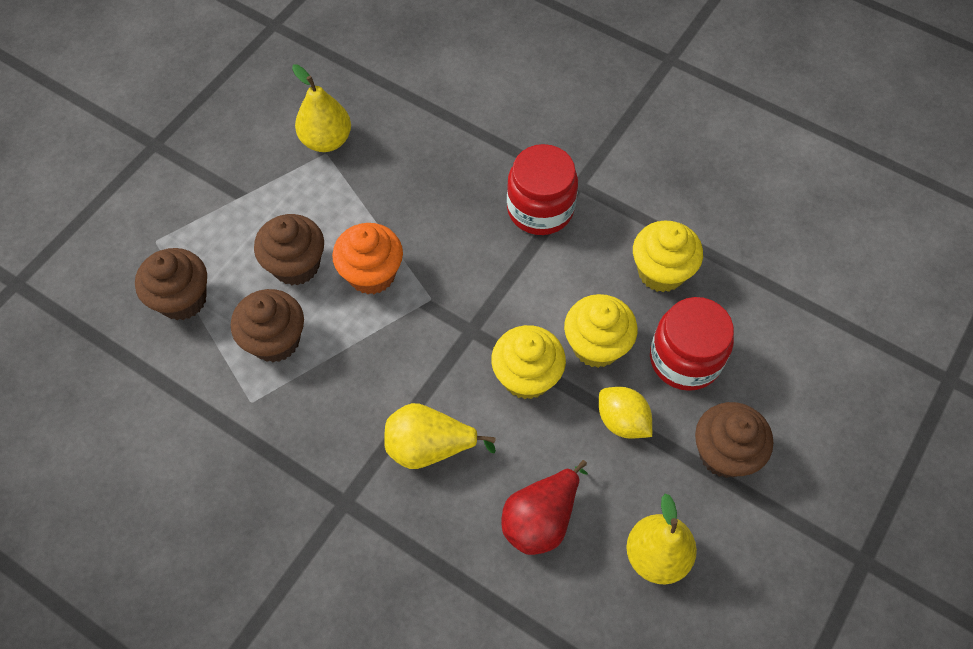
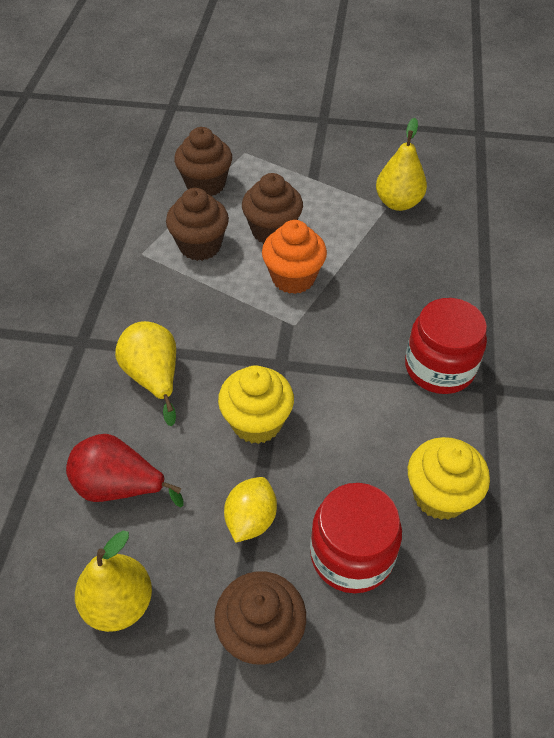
camera: 65 degrees right, 10 degrees down
yellow cupcake [564,294,638,368] -> none

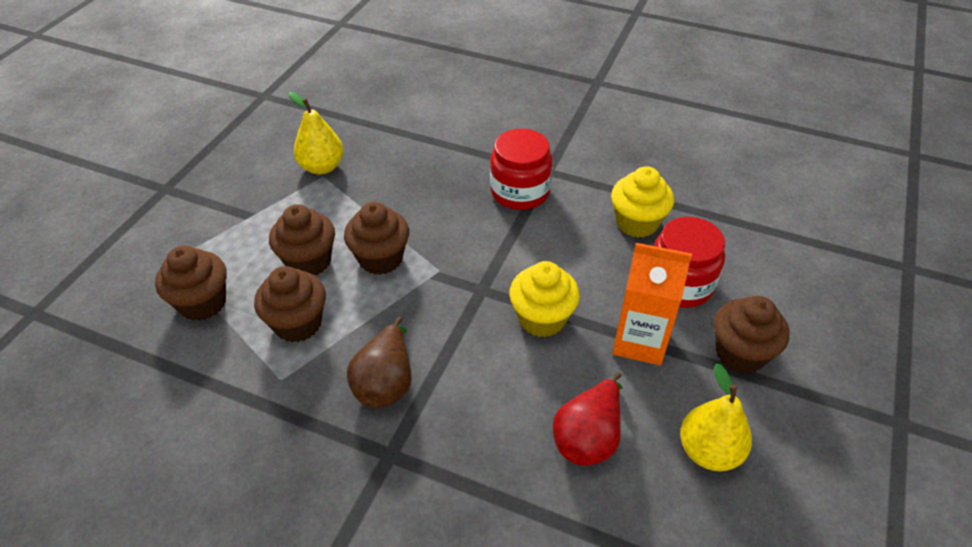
camera: 75 degrees left, 5 degrees down
yellow pear [115,321,176,426] -> none
yellow lemon [224,477,277,543] -> orange carton [612,243,692,365]
orange cupcake [262,220,327,294] -> brown cupcake [344,202,409,275]
none -> brown pear [347,317,411,408]

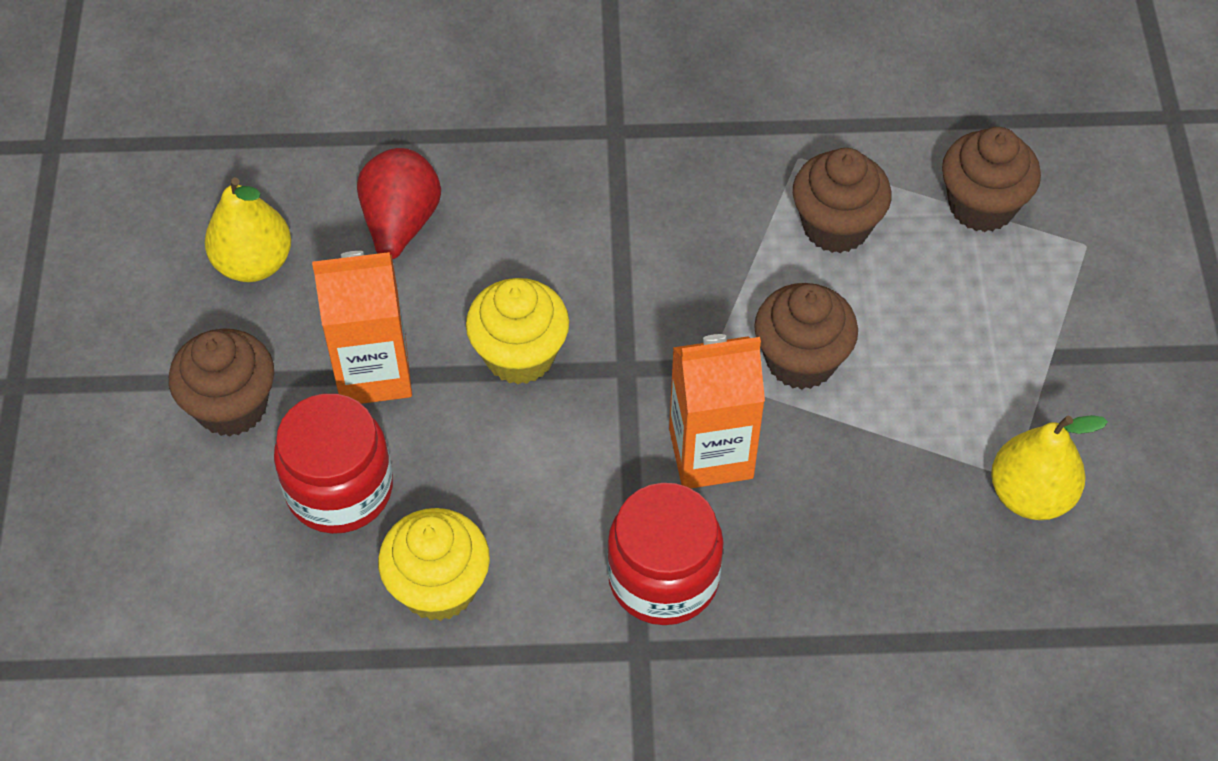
camera: 155 degrees right, 10 degrees up
brown cupcake [269,204,335,275] -> none
brown pear [347,317,411,408] -> none
none -> orange carton [669,334,765,488]

